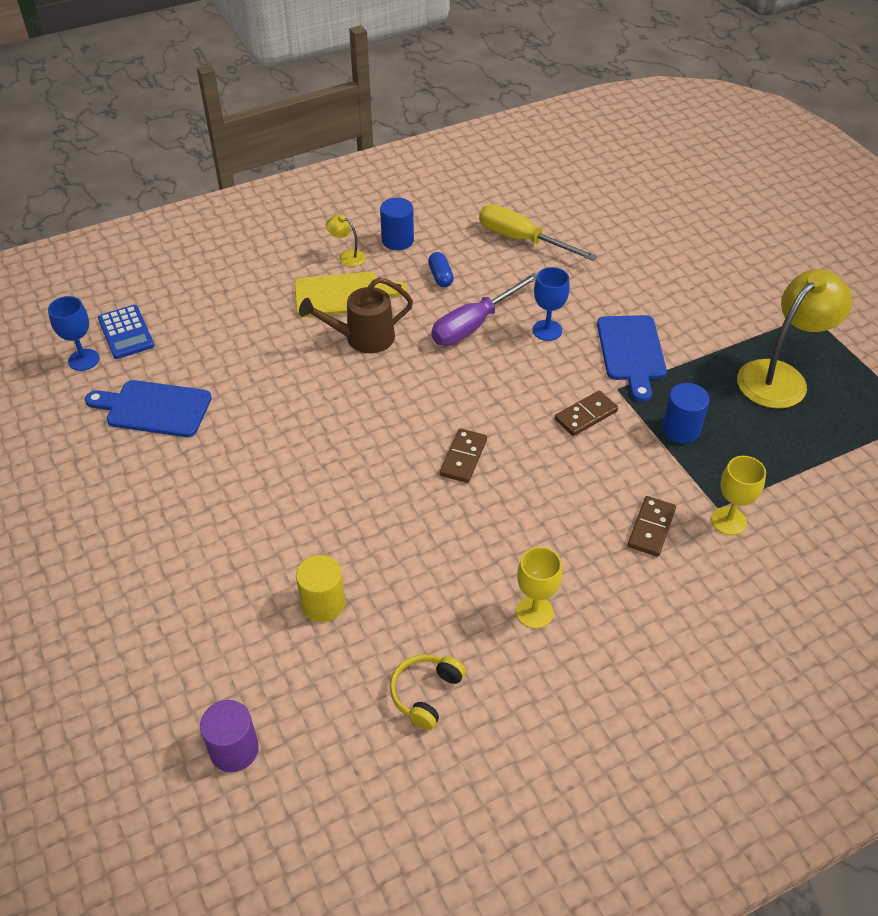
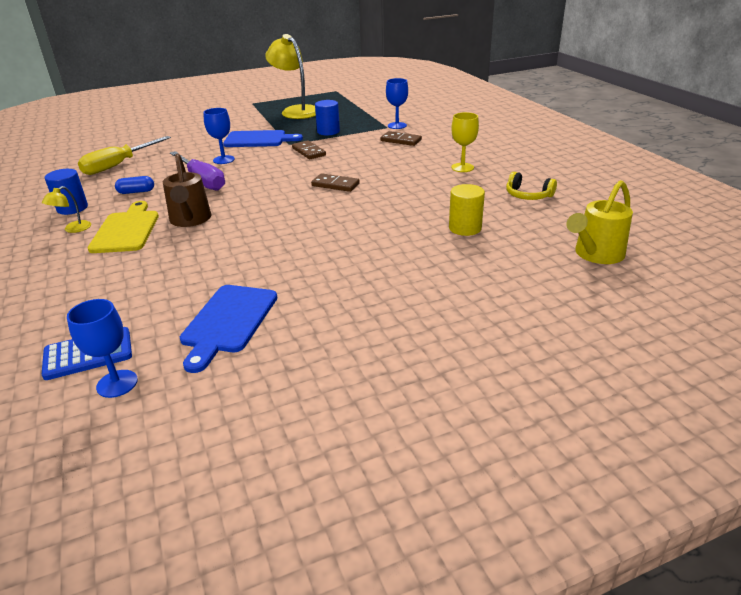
camera: 85 degrees left, 15 degrees down
purple cylinder [200,700,259,772] -> yellow watering can [566,180,633,264]
yellow goblet [711,456,766,535] -> blue goblet [386,78,408,129]

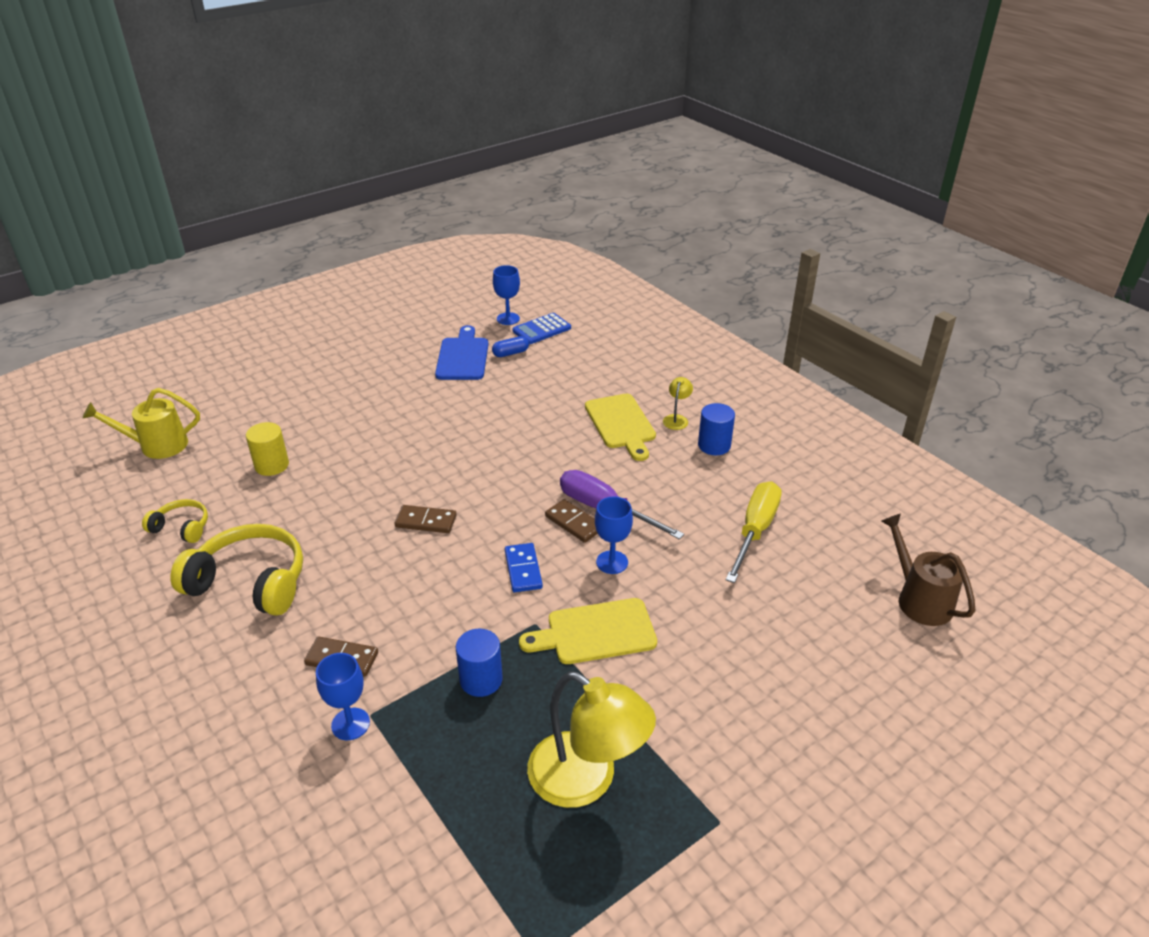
camera: 165 degrees right, 5 degrees up
blue capsule [115,176,154,194] -> blue capsule moved to [492,336,529,357]
brown watering can [163,153,212,227] -> brown watering can moved to [881,514,975,626]
blue cutting board [223,130,303,147] -> yellow cutting board [519,598,657,664]
brown domino [292,140,326,159] -> brown domino moved to [545,499,598,543]
yellow goblet [451,112,479,172] -> yellow headphones [170,524,303,616]
yellow watering can [566,180,633,264] -> yellow watering can turned 135 degrees counterclockwise [83,388,200,459]
none -> blue domino [505,543,543,592]

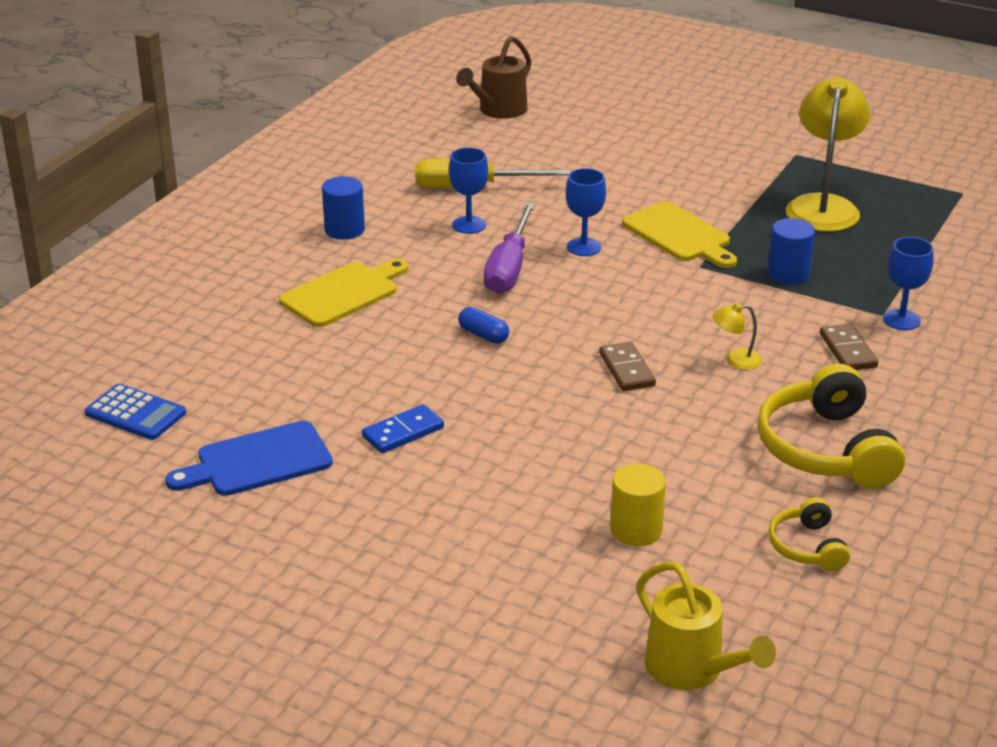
camera: 115 degrees left, 5 degrees down
blue capsule [492,336,529,357] -> blue capsule moved to [458,307,509,344]
blue goblet [493,265,520,325] -> blue goblet moved to [449,147,488,234]
blue domino [505,543,543,592] -> blue domino moved to [362,404,444,453]
brown domino [545,499,598,543] -> none
yellow lamp [663,377,693,430] -> yellow lamp moved to [713,303,763,370]

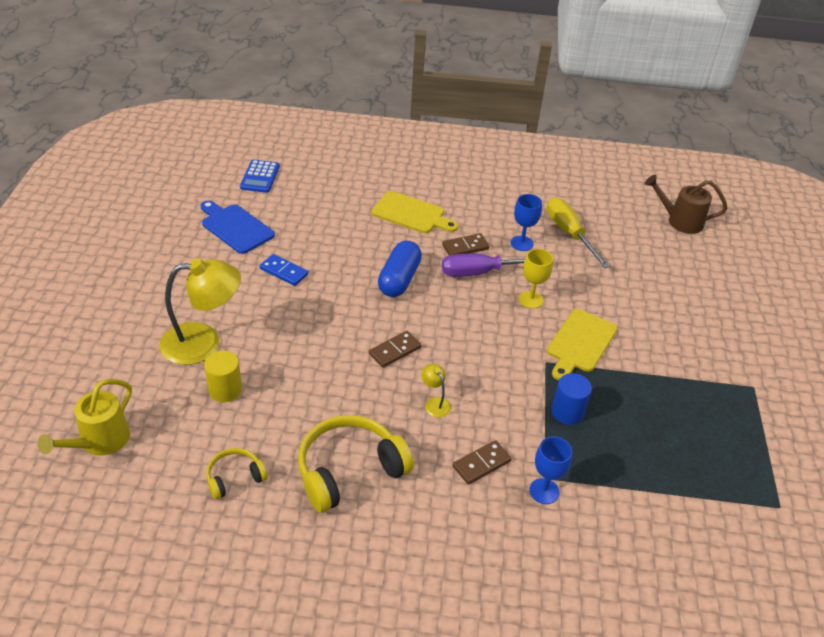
camera: 65 degrees right, 10 degrees up
blue cylinder [322,176,365,239] -> none
blue capsule [458,307,509,344] -> blue capsule [378,240,422,297], size x1.88
blue goblet [566,168,606,256] -> yellow goblet [519,249,553,309]
yellow lamp [786,77,870,232] -> yellow lamp moved to [159,258,241,365]
none -> brown domino [442,233,489,255]

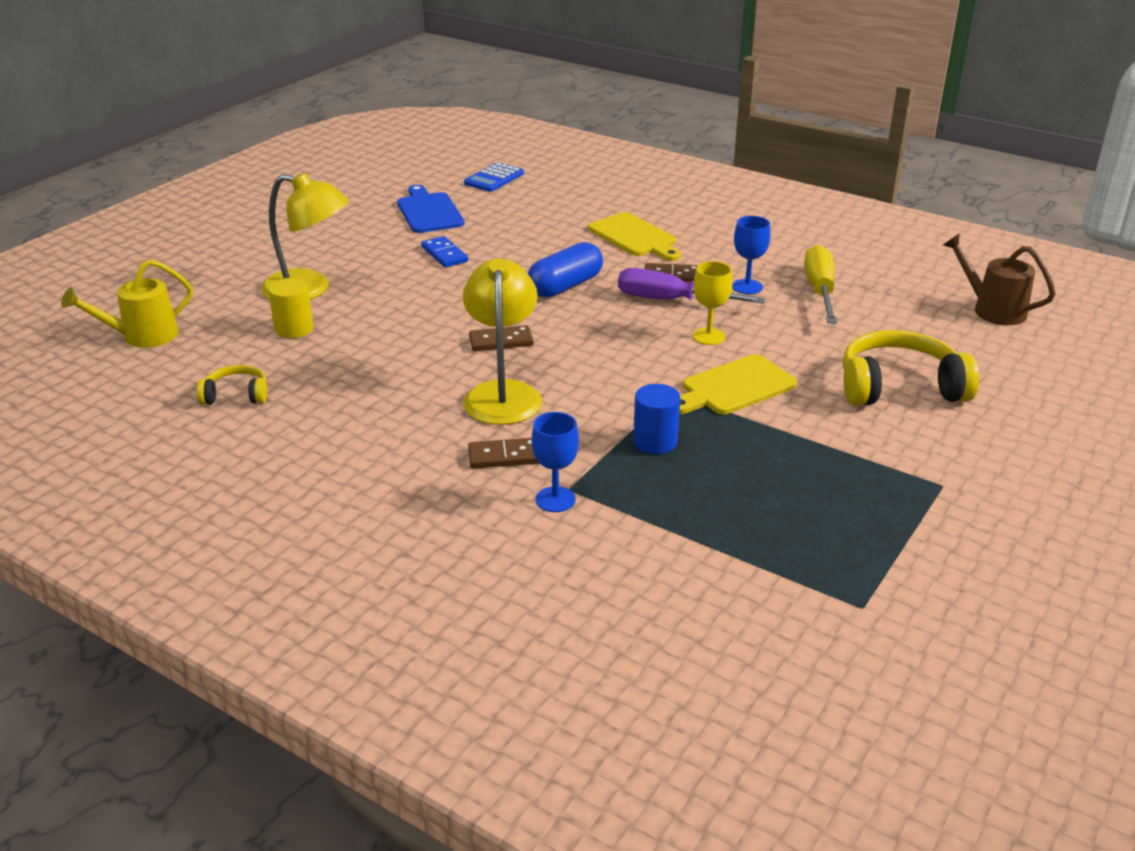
camera: 30 degrees right, 10 degrees down
yellow headphones [298,415,414,513] -> yellow headphones moved to [843,330,979,406]
yellow lamp [421,364,452,418] -> yellow lamp [463,259,542,425], size x2.32

